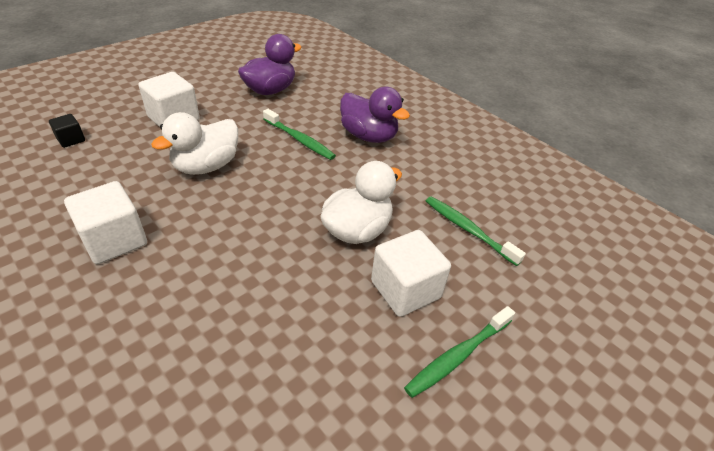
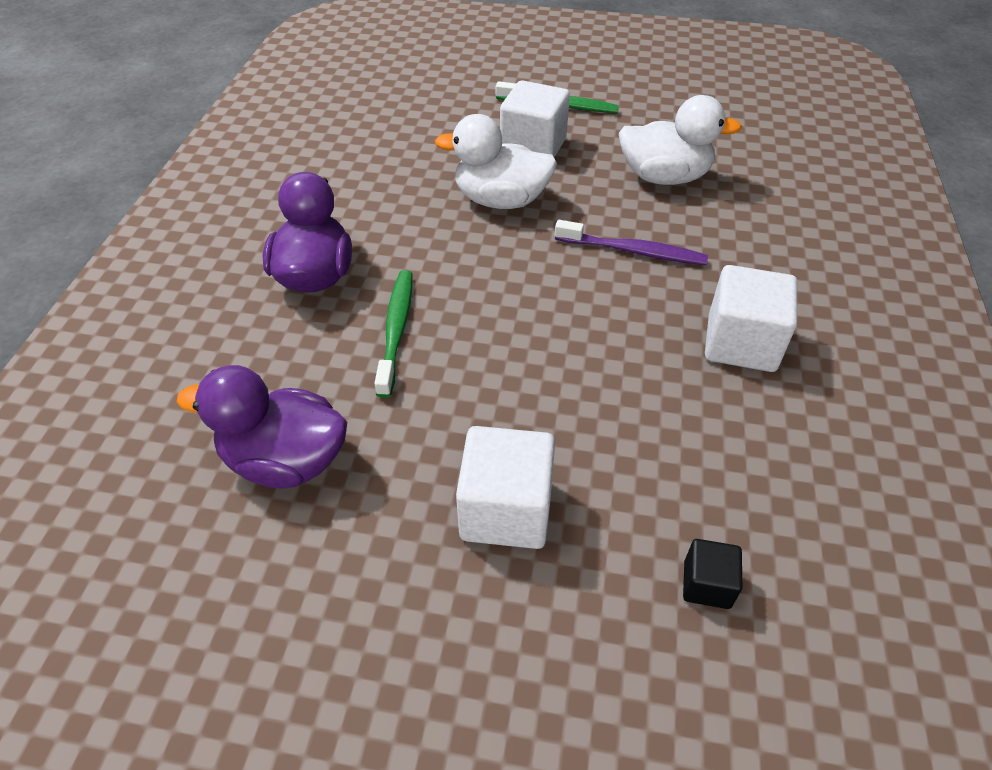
camera: 125 degrees left, 5 degrees up
white duck [151,112,238,175] -> white duck moved to [619,95,742,185]
green toothbrush [426,197,526,266] -> none
none -> purple toothbrush [555,220,708,265]

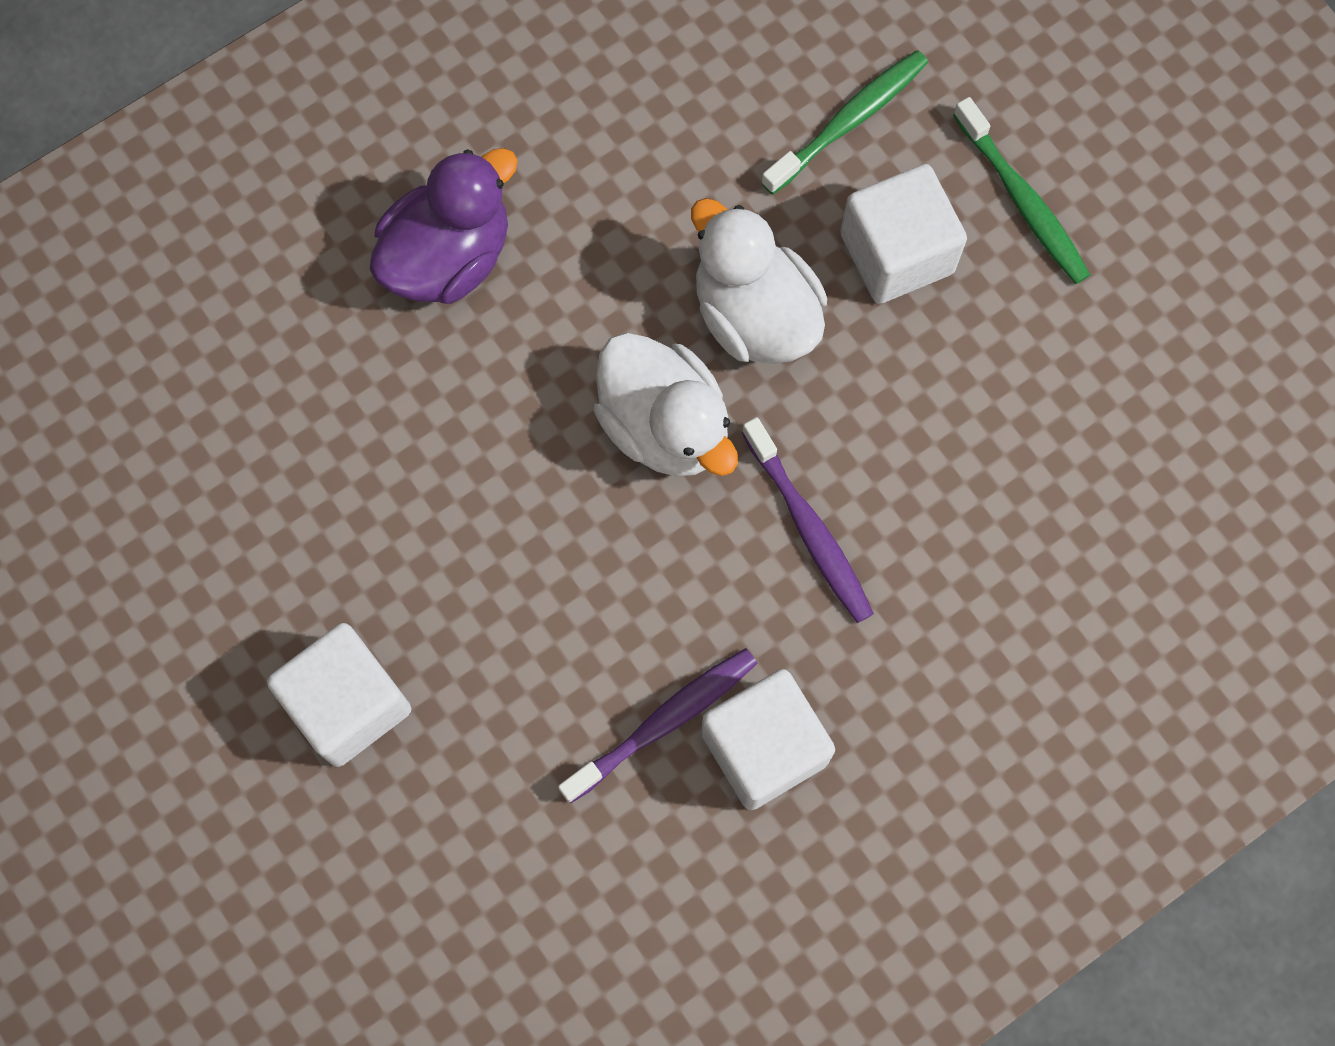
camera: 45 degrees right, 25 degrees up
purple duck [177,365,347,489] -> none
green toothbrush [374,270,412,398] -> green toothbrush moved to [761,50,928,195]
white duck [619,95,742,185] -> white duck moved to [594,333,738,477]
black cube [683,539,742,609] -> none
none -> purple toothbrush [558,648,758,803]

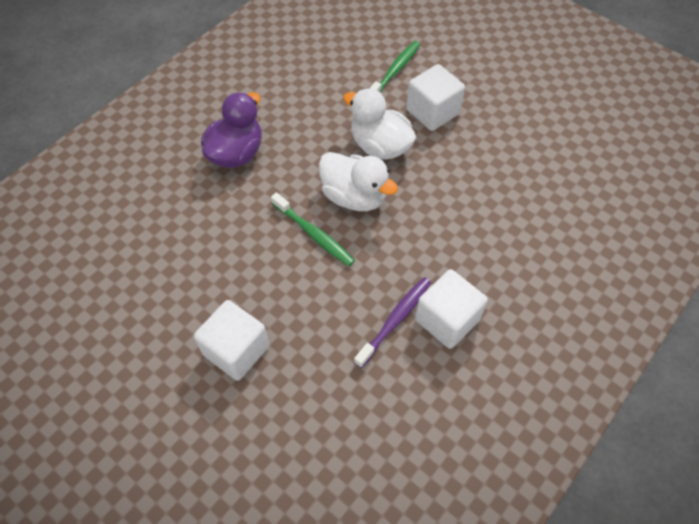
camera: 15 degrees left, 15 degrees down
purple toothbrush [742,417,874,623] -> none
green toothbrush [953,97,1090,284] -> green toothbrush moved to [271,192,355,266]

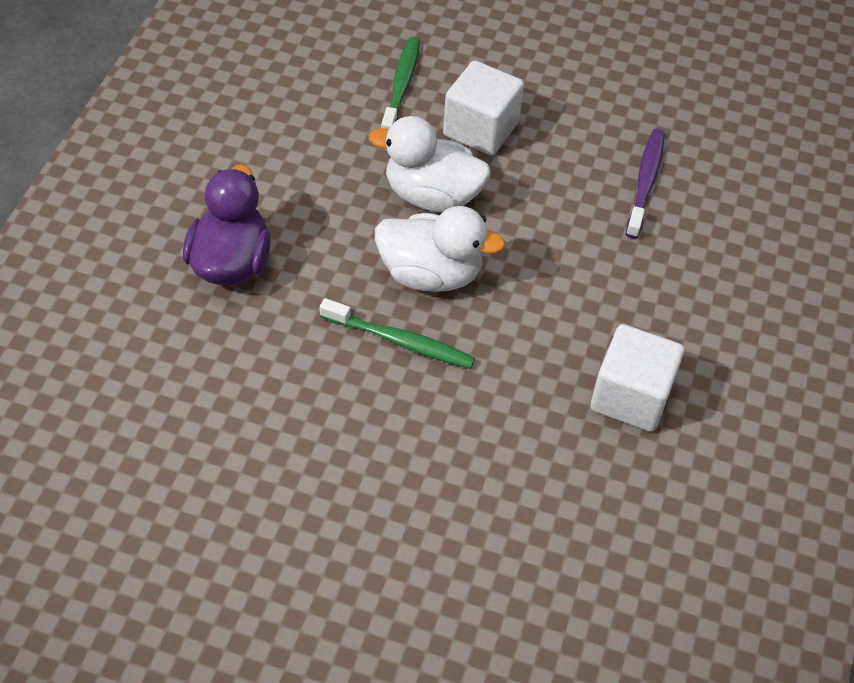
camera: 25 degrees left, 5 degrees down
white cube [194,300,270,381] -> none
purple toothbrush [354,277,431,368] -> purple toothbrush moved to [626,129,665,239]

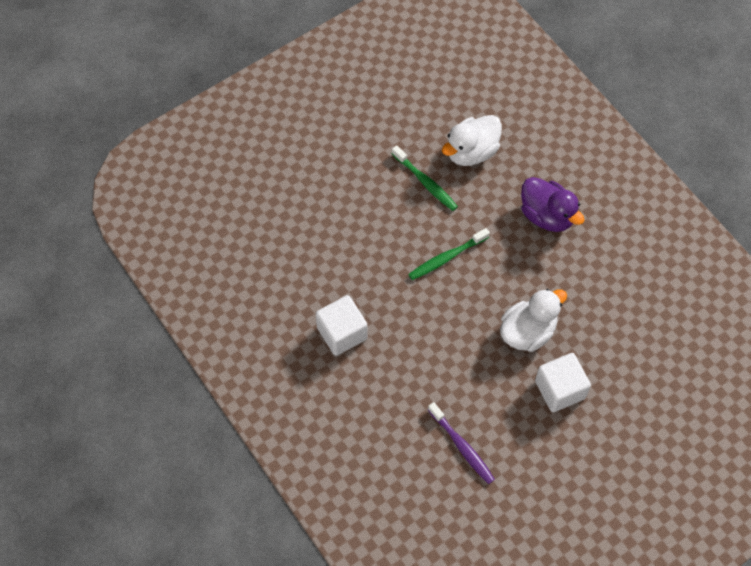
camera: 130 degrees right, 10 degrees up
white duck [375,206,506,292] -> white duck moved to [442,115,502,166]
green toothbrush [381,36,420,129] -> green toothbrush moved to [392,145,458,211]

